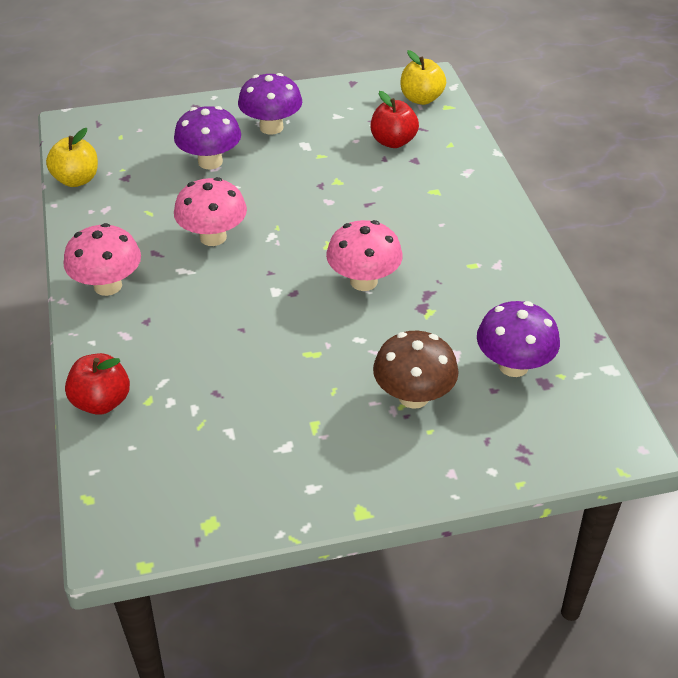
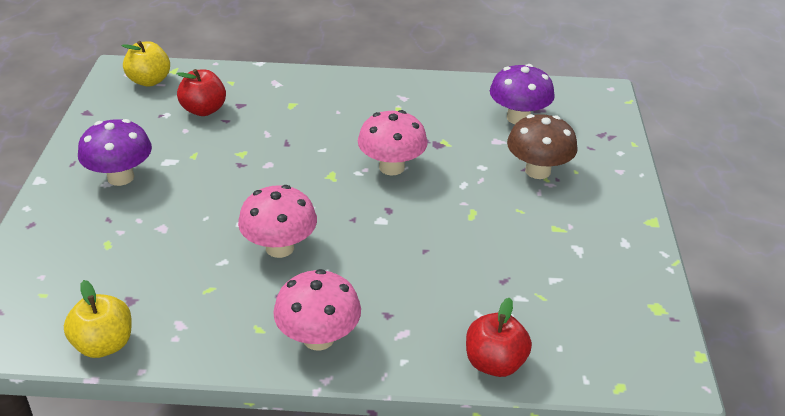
camera: 75 degrees left, 5 degrees down
purple mushroom [174,106,241,169] -> none

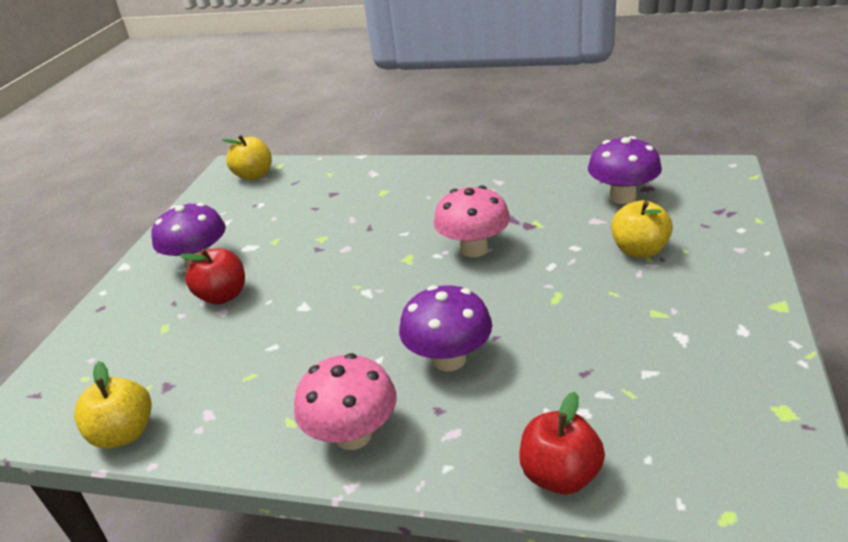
camera: 15 degrees right, 5 degrees down
red apple [177,69,226,116] -> red apple moved to [180,248,245,305]
pink mushroom [238,185,317,258] -> none
brown mushroom [507,114,578,179] -> yellow apple [611,200,673,258]
none -> purple mushroom [399,285,492,371]

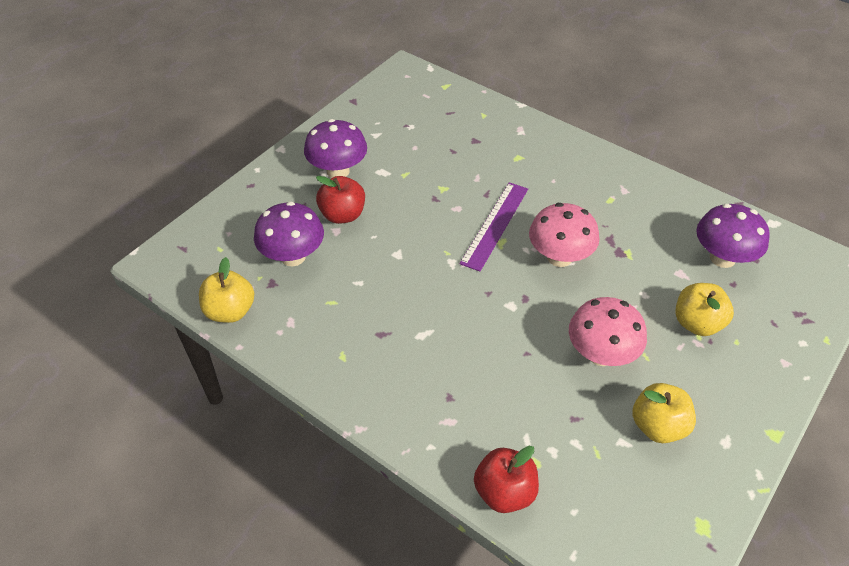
camera: 20 degrees right, 15 degrees up
yellow apple [223,135,272,180] -> yellow apple moved to [632,383,696,443]
pink mushroom [294,353,397,450] -> pink mushroom moved to [569,297,647,366]
purple mushroom [399,285,492,371] -> purple mushroom moved to [254,202,324,266]
none -> purple ruler [459,182,528,271]

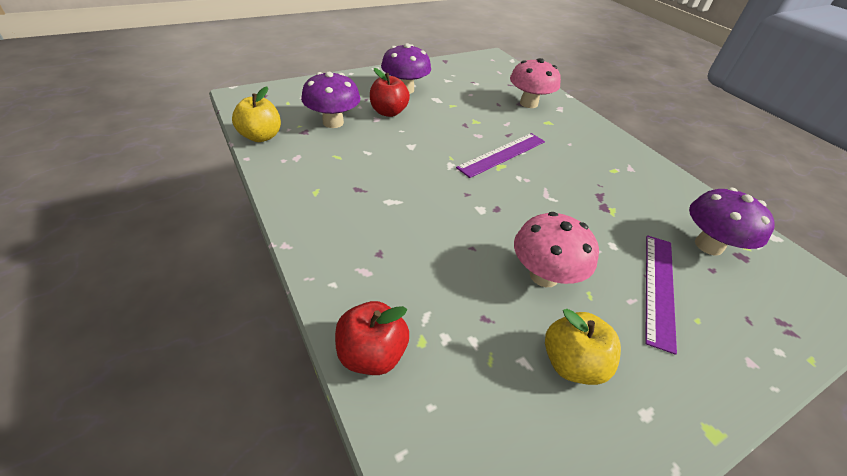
camera: 20 degrees right, 5 degrees down
pink mushroom [529,203,599,267] -> pink mushroom moved to [510,58,561,108]
yellow apple [675,283,734,336] -> purple ruler [645,235,677,355]

